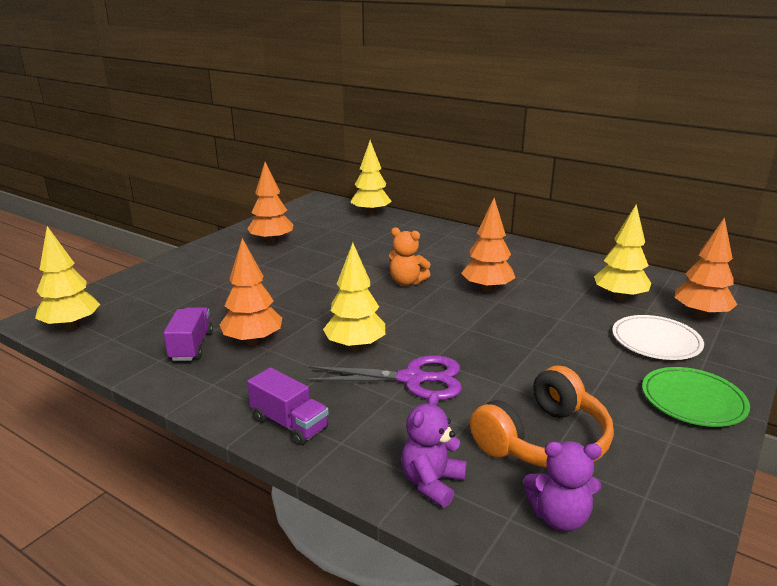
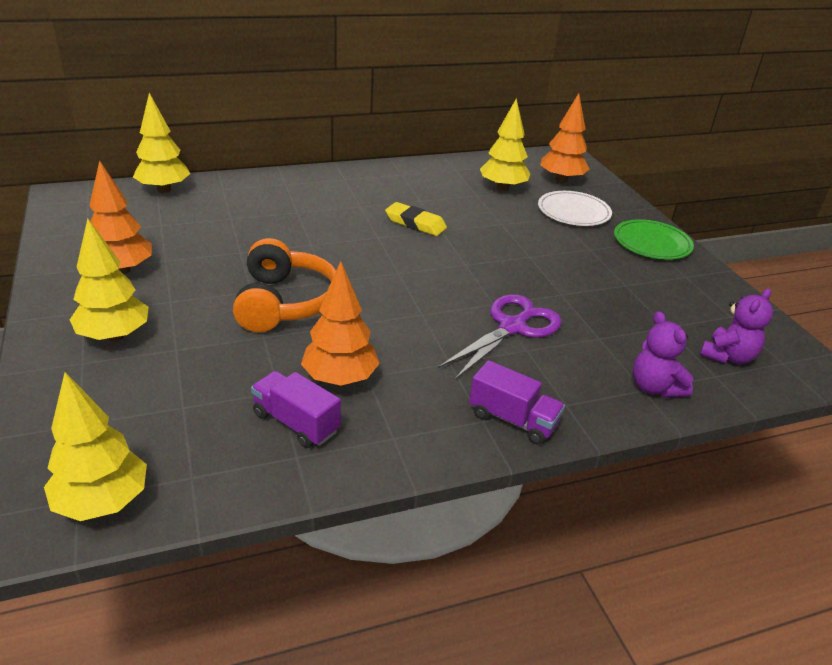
camera: 55 degrees left, 10 degrees up
purple truck [247,367,329,445] -> purple truck turned 45 degrees clockwise [469,360,565,444]
yellow tree [323,243,385,351] -> yellow tree moved to [70,219,148,342]
orange teddy bear [389,227,431,286] -> none
orange tree [461,198,515,293] -> yellow eraser [385,202,447,236]
orange headphones [470,366,614,468] -> orange headphones moved to [233,238,336,332]

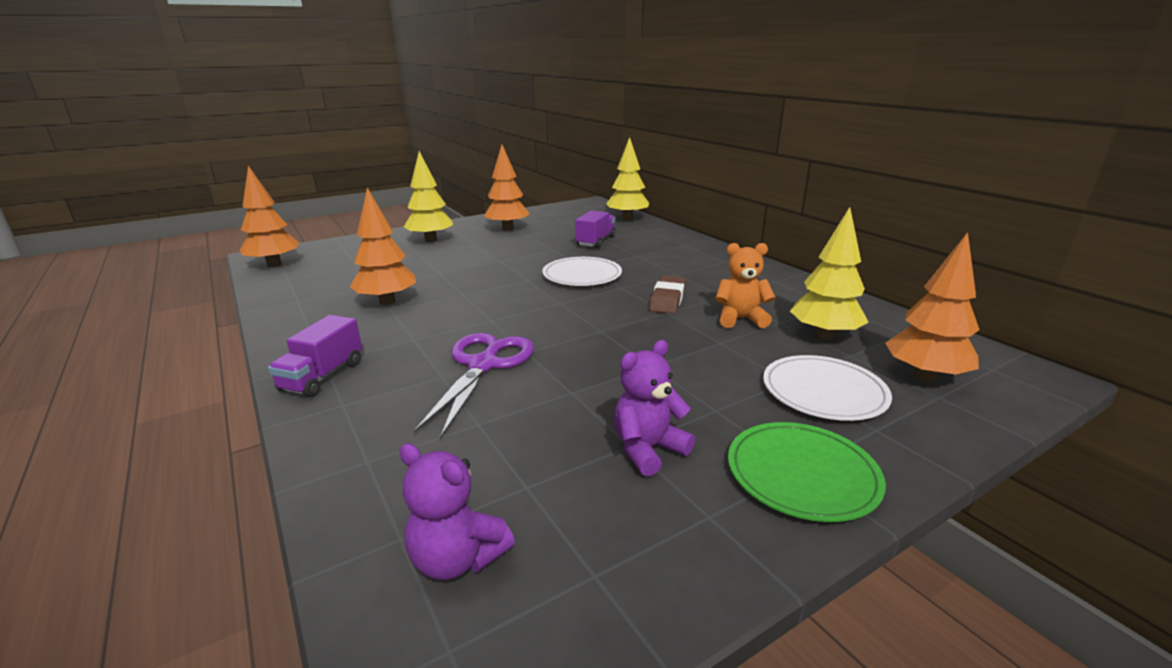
camera: 80 degrees right, 10 degrees down
yellow tree [44,372,147,521] -> orange tree [240,166,299,267]
orange headphones [233,238,336,332] -> none
purple truck [251,371,341,448] -> purple truck moved to [576,211,616,248]
yellow eraser [385,202,447,236] -> brown eraser [649,275,686,314]
purple scissors [438,294,562,380] -> purple scissors turned 105 degrees counterclockwise [414,333,534,439]
purple teddy bear [633,311,693,398] -> purple teddy bear moved to [614,340,695,476]
none -> white plate [542,257,622,286]
none -> orange teddy bear [716,243,776,328]

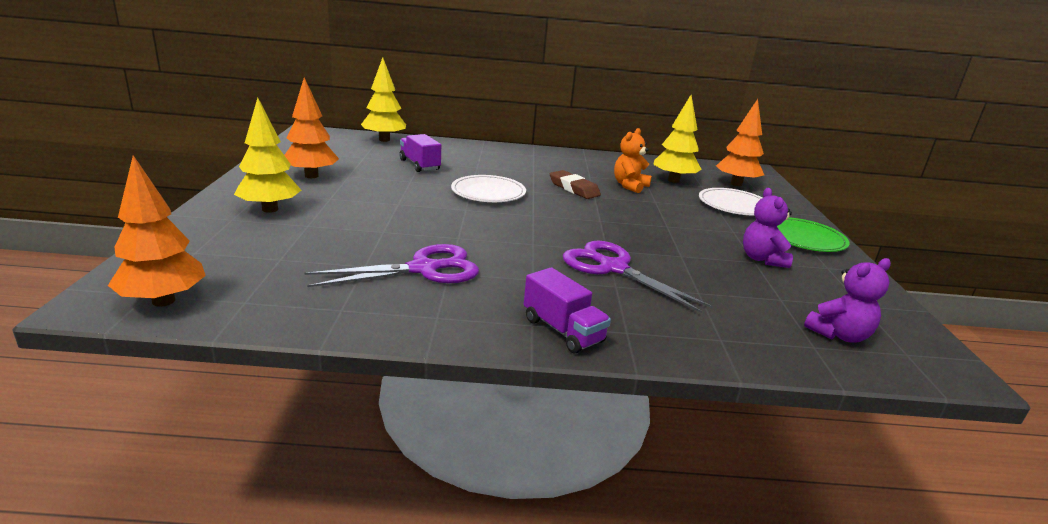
camera: 60 degrees left, 0 degrees up
orange tree [350,188,416,305] -> purple scissors [305,244,479,287]

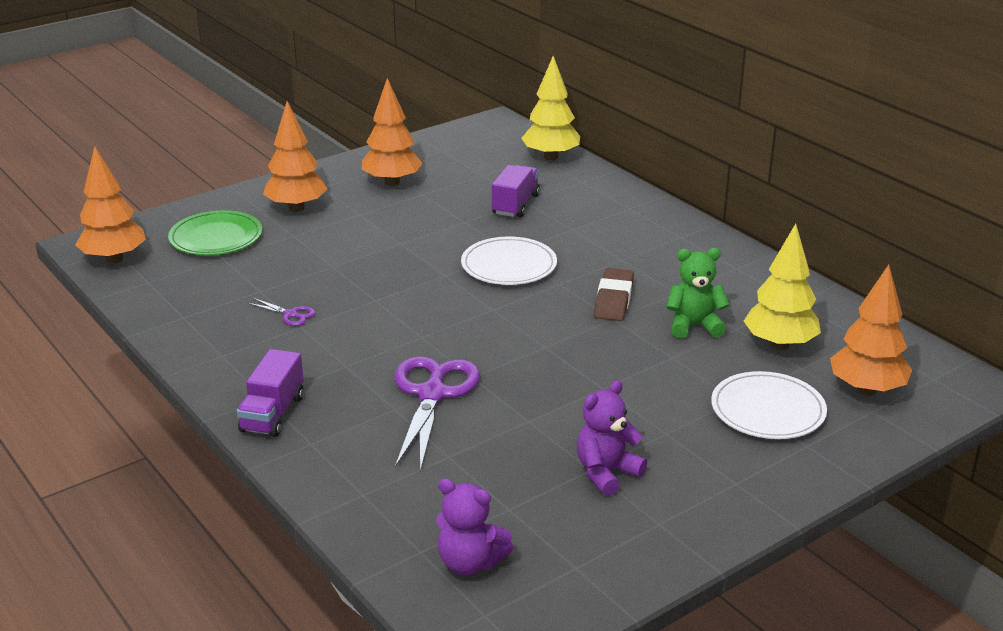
camera: 55 degrees right, 5 degrees up
yellow tree [234,97,301,213] -> orange tree [263,101,327,212]
purple scissors [305,244,479,287] -> purple scissors [247,298,316,326], size x0.44
orange teddy bear [614,128,652,193] -> green teddy bear [666,248,730,339]
green plate [777,218,850,252] -> green plate moved to [168,210,262,255]

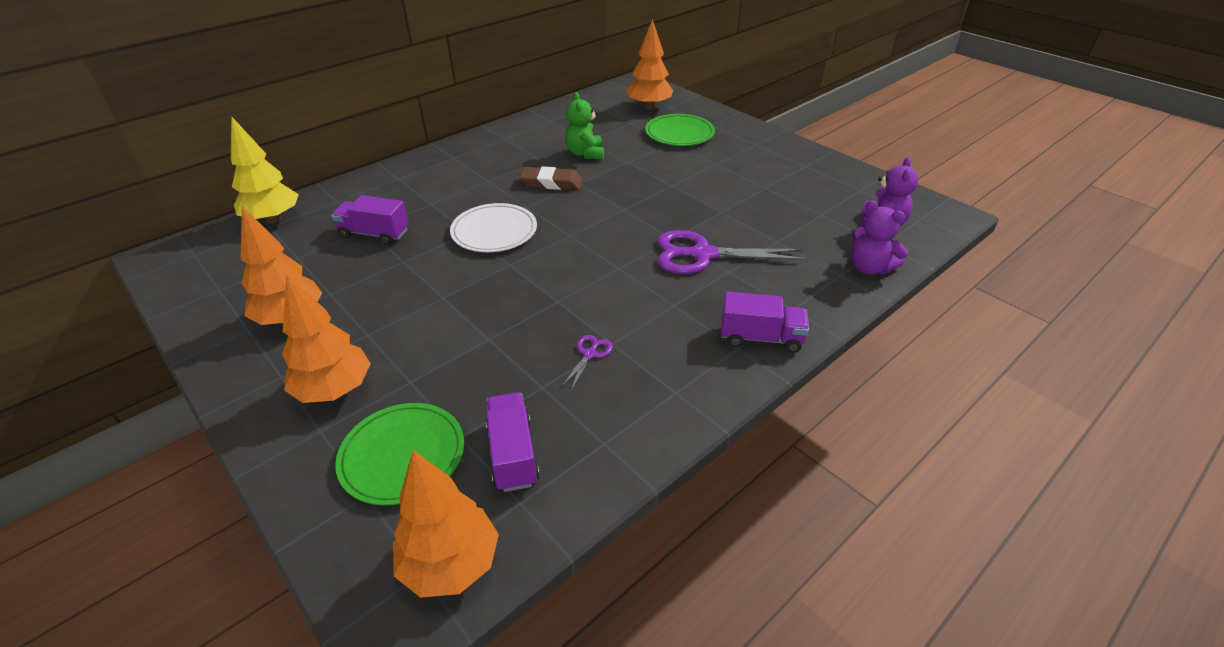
camera: 95 degrees left, 10 degrees up
purple teddy bear [577,380,647,496] -> purple teddy bear moved to [851,200,908,274]
white plate [711,371,827,439] -> green plate [645,114,715,146]
yellow tree [744,224,821,350] -> none
none -> purple truck [486,393,540,492]

